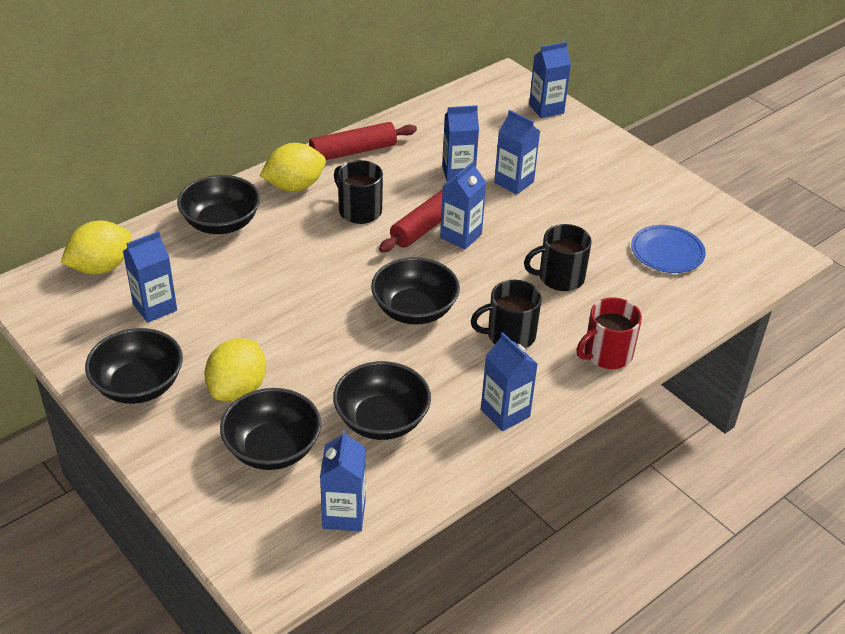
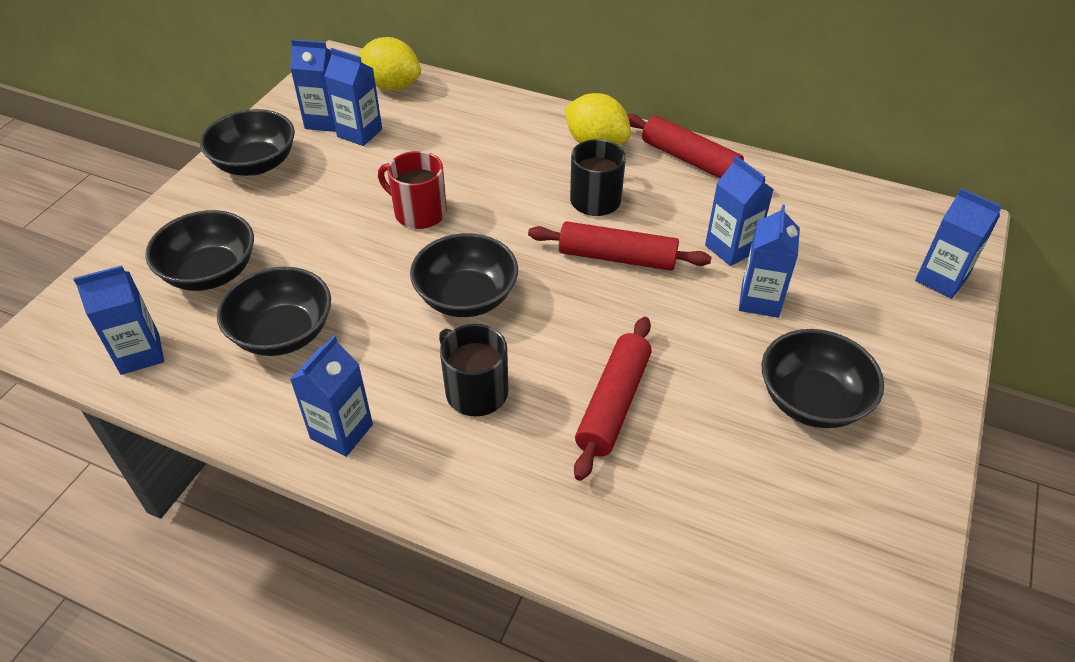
camera: 65 degrees right, 5 degrees up
black bowl [177,175,260,234] -> black bowl moved to [761,329,884,428]
yellow lemon [204,338,266,402] -> none
blue carton [440,161,486,249] -> blue carton moved to [290,39,336,132]
black mug [524,224,592,291] -> red rolling pin [574,317,652,481]
red mug [576,298,642,369] -> red mug moved to [378,151,447,229]
blue plate [631,225,706,273] -> none

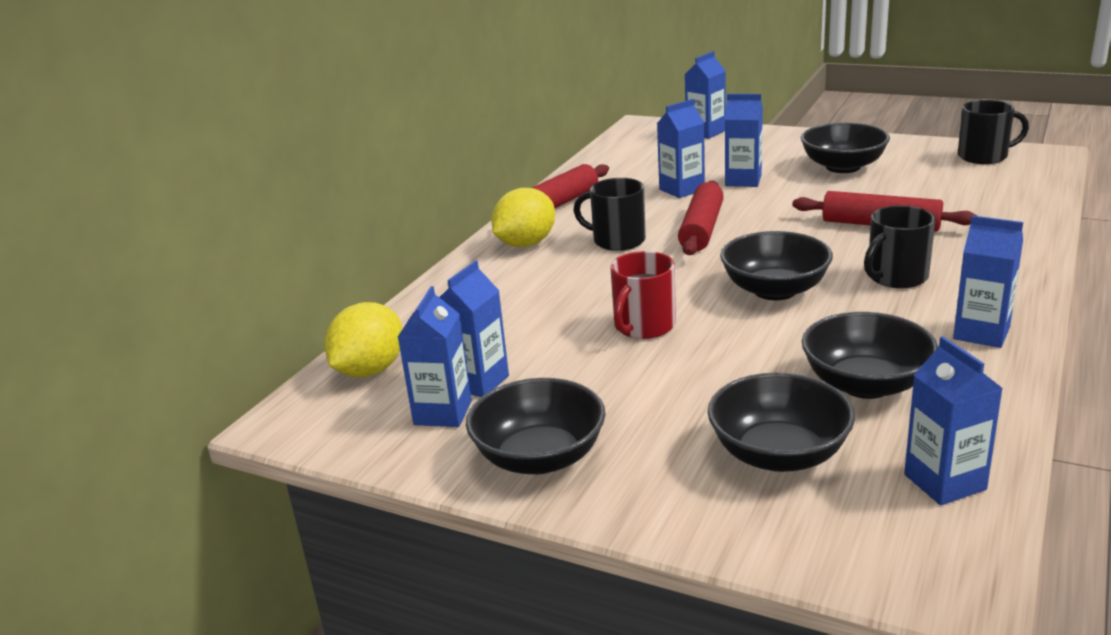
camera: 85 degrees left, 20 degrees down
none -> black mug [958,100,1029,164]

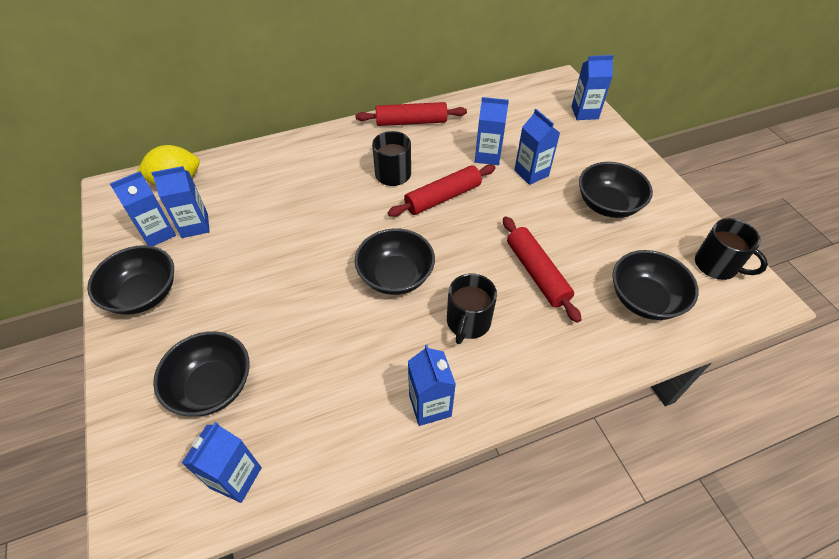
camera: 40 degrees right, 25 degrees up
yellow lemon [492,188,555,247] -> none
red mug [610,251,676,339] -> none
black bowl [802,312,938,399] -> black bowl moved to [612,250,699,320]
black mug [864,205,936,288] -> black mug turned 75 degrees counterclockwise [447,274,497,344]

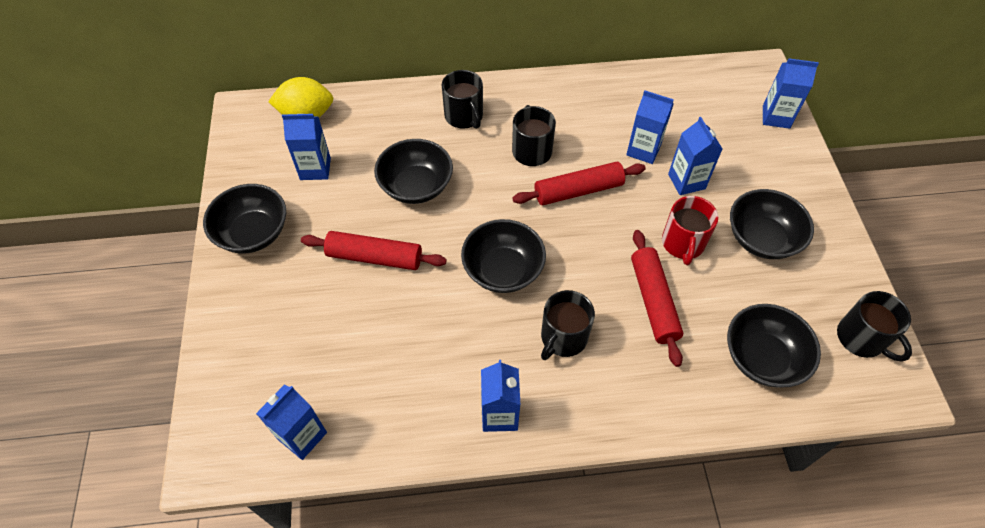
camera: 15 degrees right, 5 degrees up
blue carton [110,171,176,246] -> none
black bowl [153,331,250,416] -> black bowl moved to [374,139,453,204]
red rolling pin [355,102,467,126] -> red rolling pin moved to [301,231,447,270]
none -> black mug [442,70,483,129]
none -> red mug [662,196,718,265]

